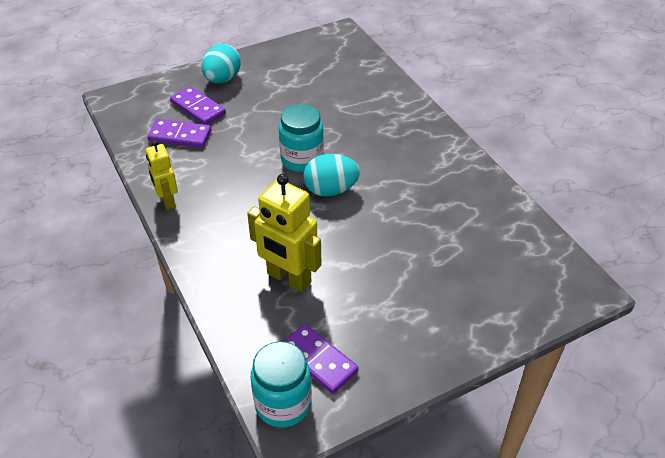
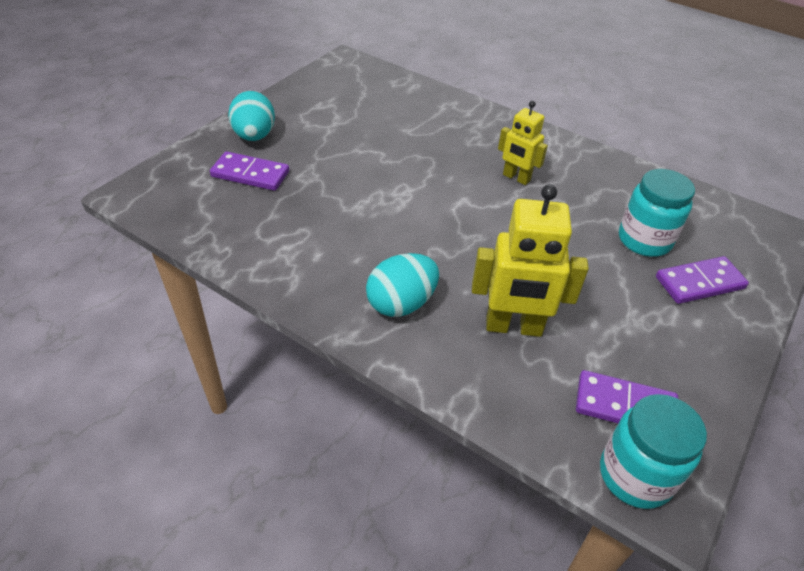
camera: 30 degrees left, 0 degrees up
yellow robot [146,140,178,210] -> yellow robot moved to [498,101,548,185]
purple domino [147,119,211,148] -> purple domino moved to [656,256,749,304]
turquoise jar [279,104,324,172] -> turquoise jar moved to [619,169,695,257]
turquoise egg [304,154,360,197] -> turquoise egg moved to [366,253,439,317]

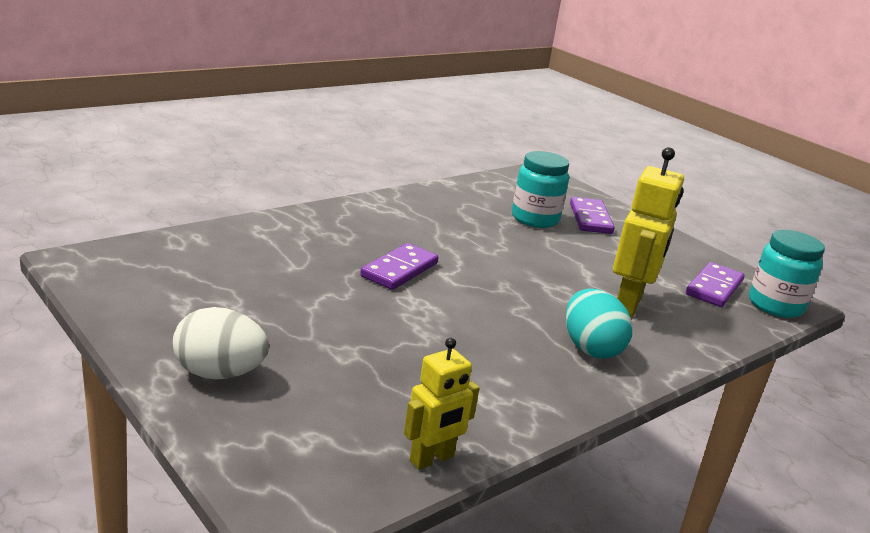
camera: 75 degrees left, 20 degrees down
purple domino [210,151,289,191] -> purple domino moved to [360,243,439,290]
turquoise egg [228,91,275,141] -> white egg [173,307,269,379]
yellow robot [498,101,548,185] -> yellow robot moved to [404,338,480,470]

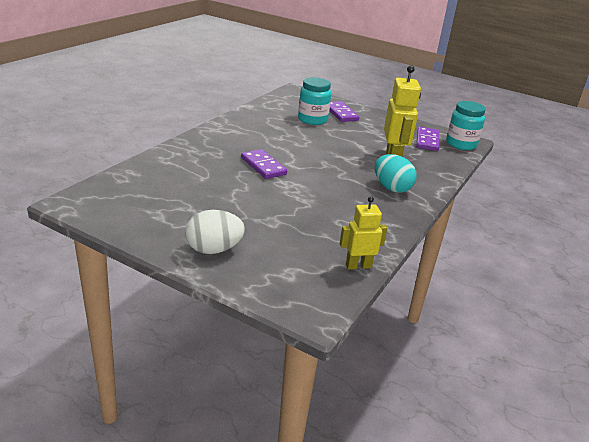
camera: 20 degrees left, 5 degrees up
purple domino [360,243,439,290] -> purple domino turned 45 degrees counterclockwise [241,149,287,179]
yellow robot [404,338,480,470] -> yellow robot turned 135 degrees counterclockwise [340,196,387,269]

